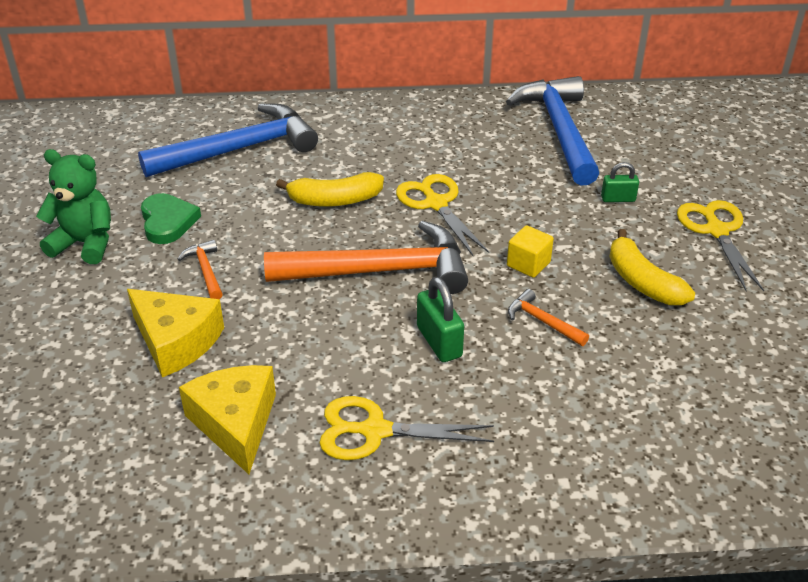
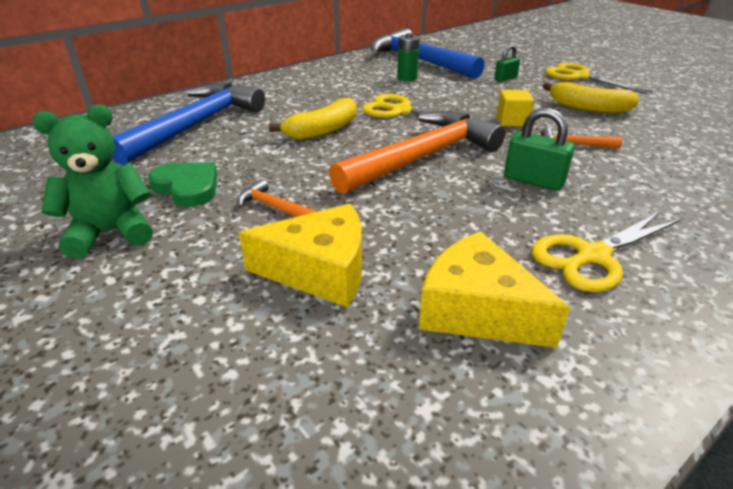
camera: 35 degrees left, 5 degrees down
none -> green battery [397,33,420,81]

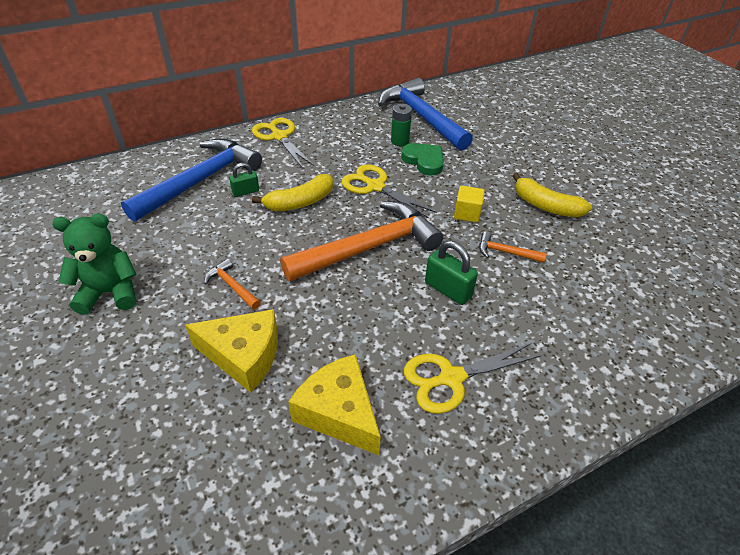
camera: 10 degrees right, 10 degrees up
green heart [148,162,217,207] -> green heart moved to [401,143,444,175]
green padlock [494,45,520,82] -> green padlock moved to [229,163,259,197]
yellow scissors [545,62,652,94] -> yellow scissors moved to [252,118,314,168]

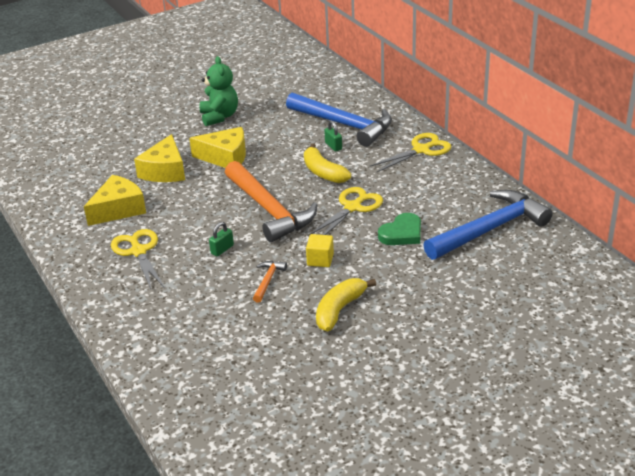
camera: 90 degrees right, 10 degrees down
orange hammer [204,259,261,310] -> yellow cheese [189,127,246,168]
green battery [391,104,412,146] -> none
green padlock [425,241,478,305] -> green padlock [209,222,234,256], size x0.64

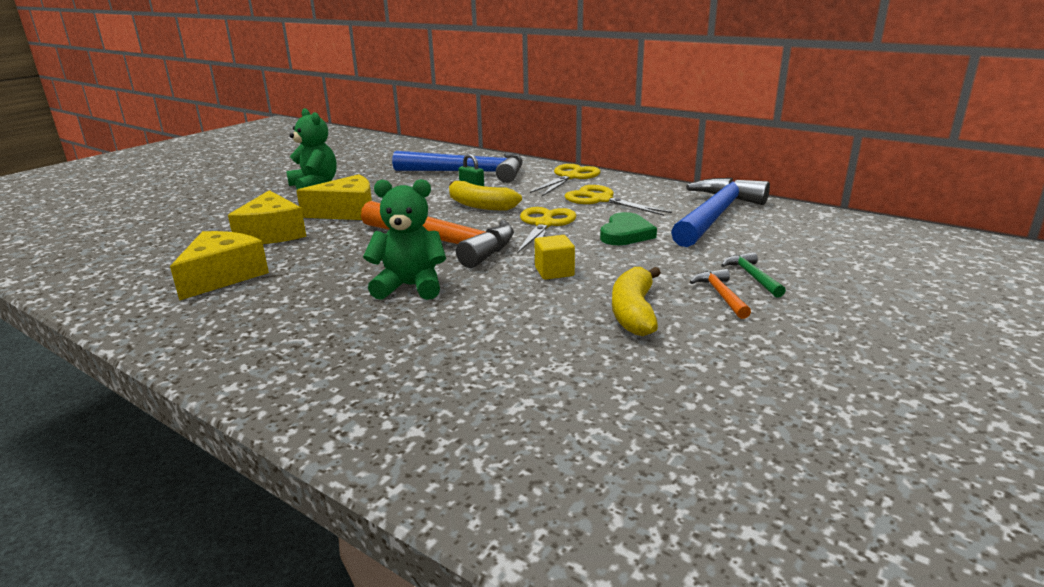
camera: 25 degrees left, 10 degrees down
yellow scissors [111,229,164,289] -> yellow scissors moved to [565,185,672,216]
green padlock [209,222,234,256] -> green teddy bear [363,179,446,300]
orange hammer [253,261,287,303] -> orange hammer moved to [690,269,751,319]
none -> green hammer [721,252,786,298]

